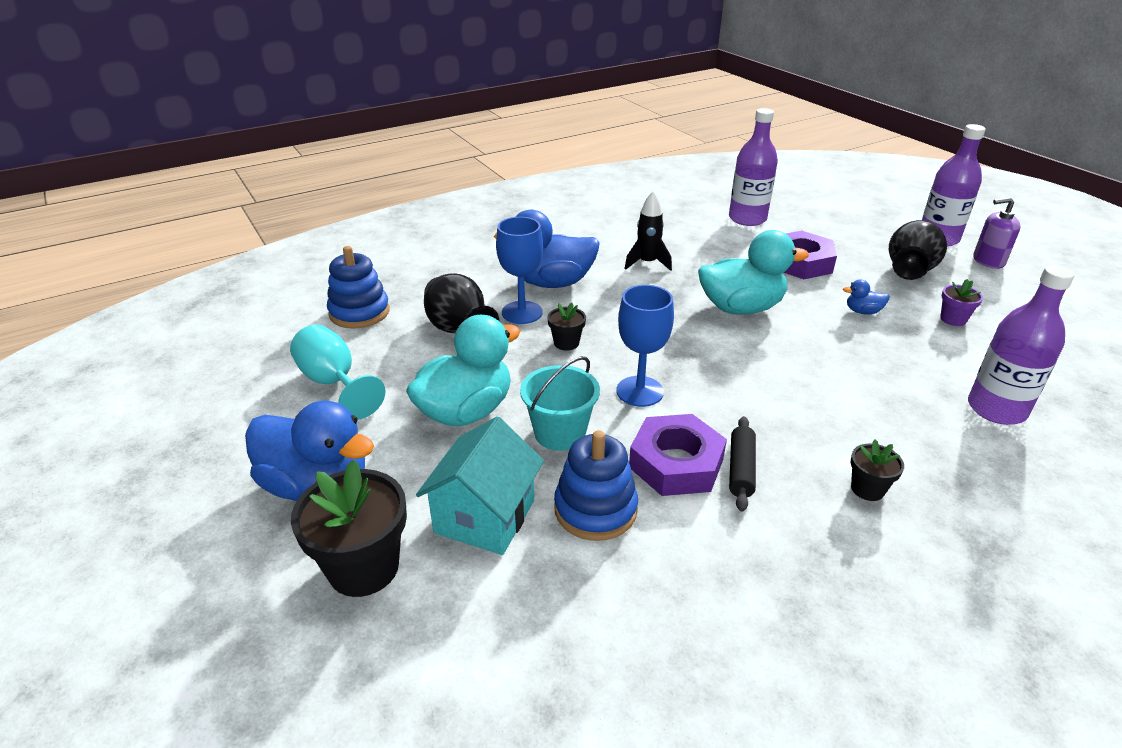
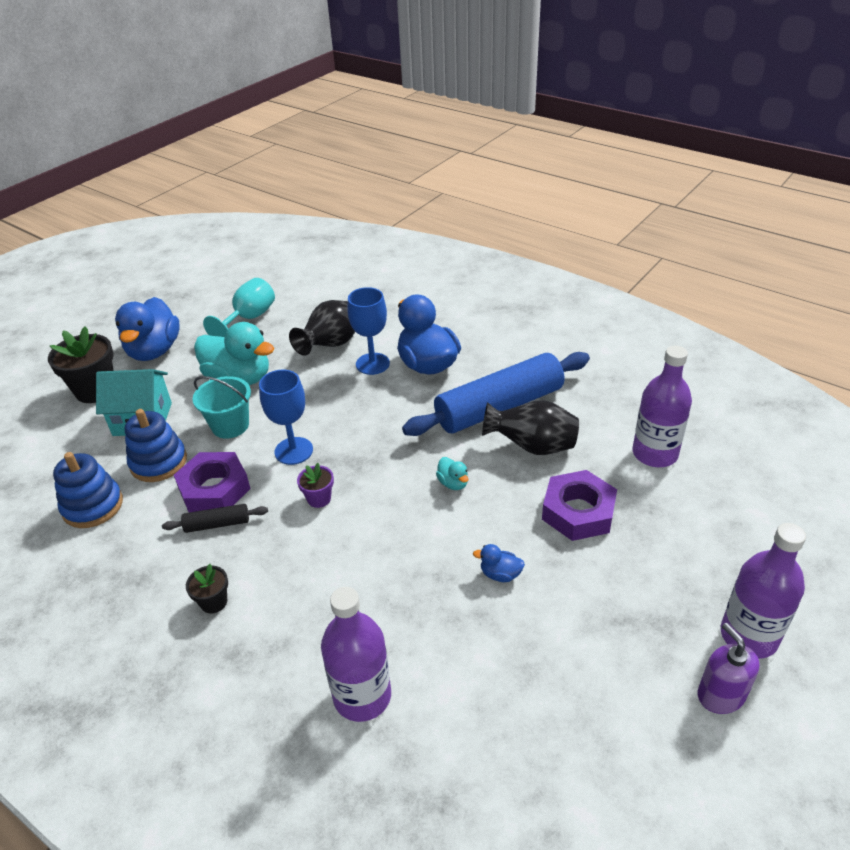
camera: 70 degrees right, 5 degrees up
blue stacking toy [327,246,390,329] -> blue stacking toy moved to [53,452,123,528]
black flower pot [547,303,586,351] -> none
black rocket [624,191,672,271] -> blue rolling pin [402,352,590,436]
turquoise duck [698,230,809,315] -> turquoise duck [436,457,469,490], size x0.43
blue duck [843,280,890,314] -> blue duck turned 60 degrees counterclockwise [473,544,525,582]
black vase [889,220,947,280] -> black vase moved to [482,400,579,455]
purple flower pot [940,279,983,326] -> purple flower pot moved to [297,463,334,508]

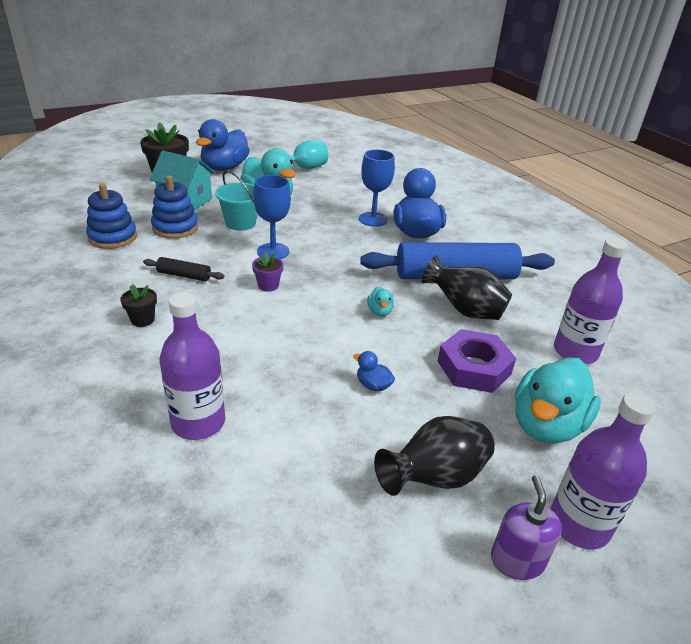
camera: 20 degrees right, 5 degrees down
purple nut [174,452,251,512] -> none
black vase [289,300,355,356] -> black vase moved to [374,416,495,496]
none -> turquoise duck [515,357,601,444]

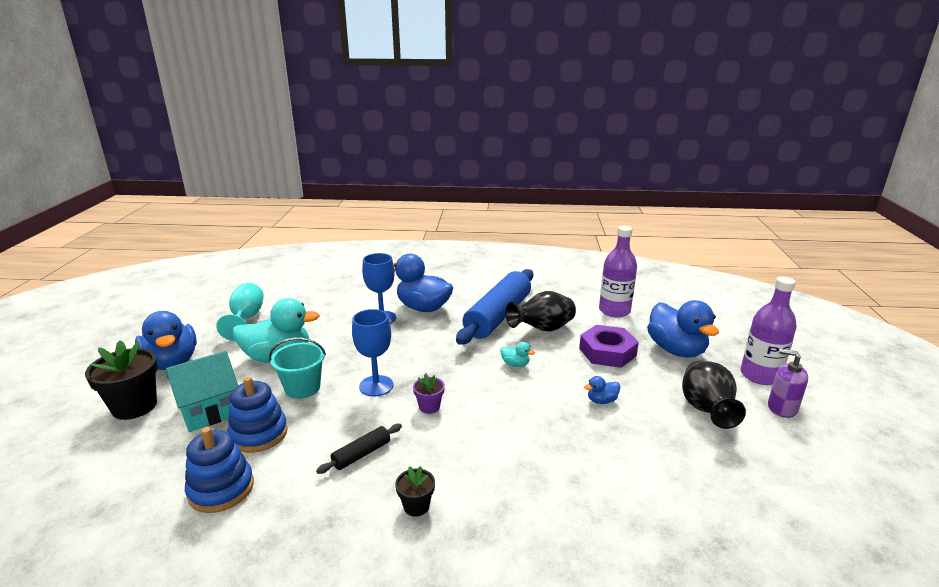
camera: 55 degrees left, 10 degrees down
purple bottle [160,292,225,440] -> none
turquoise duck [515,357,601,444] -> blue duck [647,300,719,358]

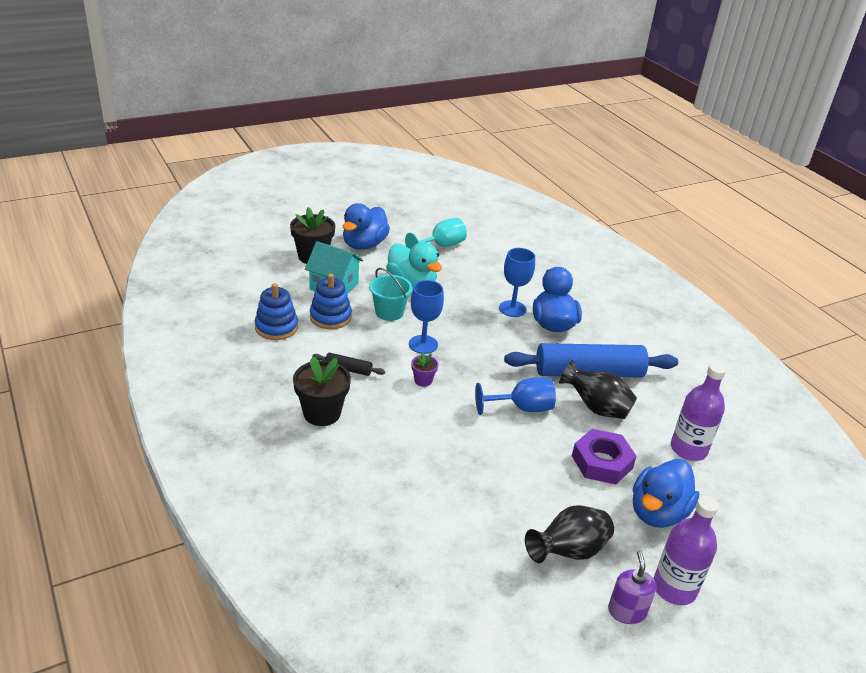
camera: 55 degrees right, 10 degrees up
black flower pot [395,466,435,517] -> black flower pot [293,356,351,426], size x1.94
turquoise duck [500,342,535,367] -> blue goblet [475,377,556,415]
blue duck [584,376,620,404] -> none

